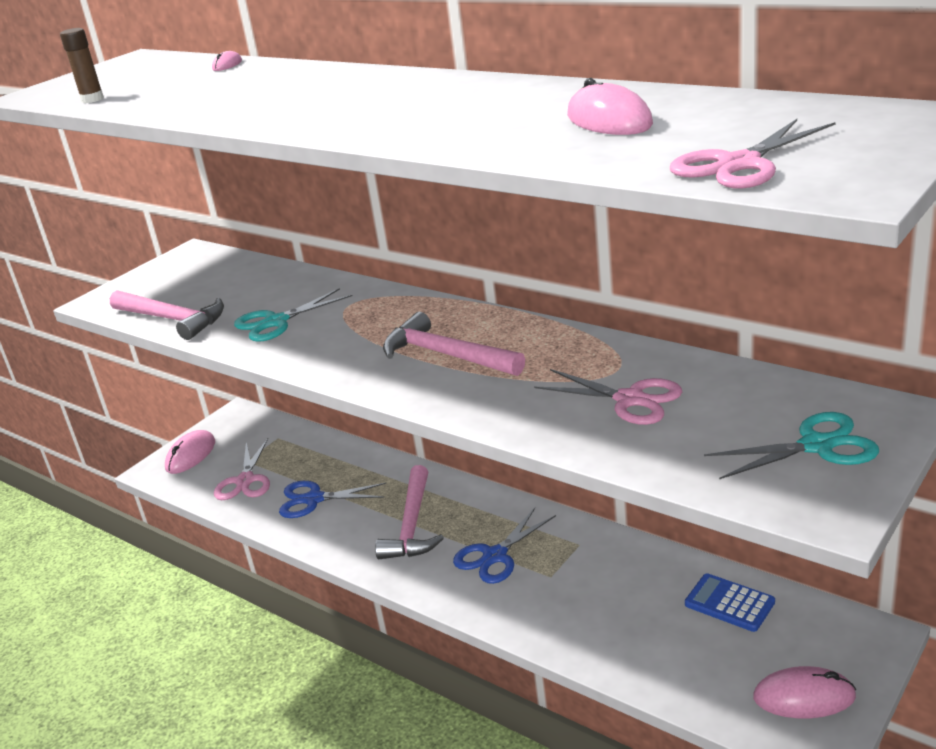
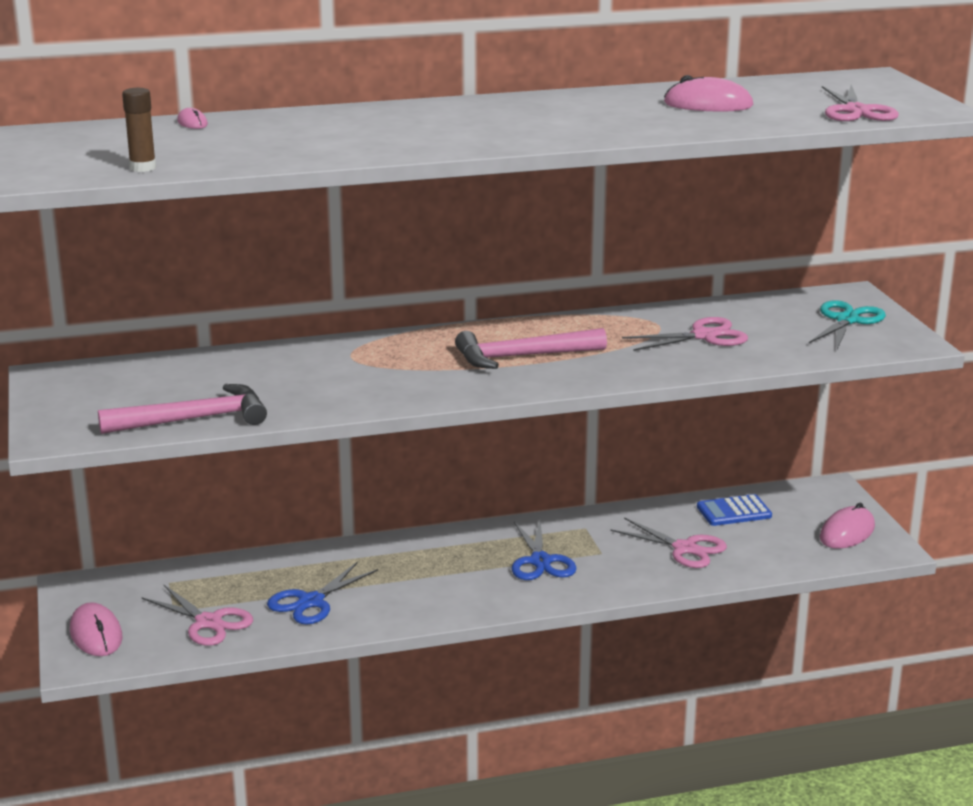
camera: 55 degrees left, 5 degrees down
turquoise scissors [234,288,352,342] -> none
pink hammer [375,465,444,559] -> none
none -> pink scissors [610,517,727,568]

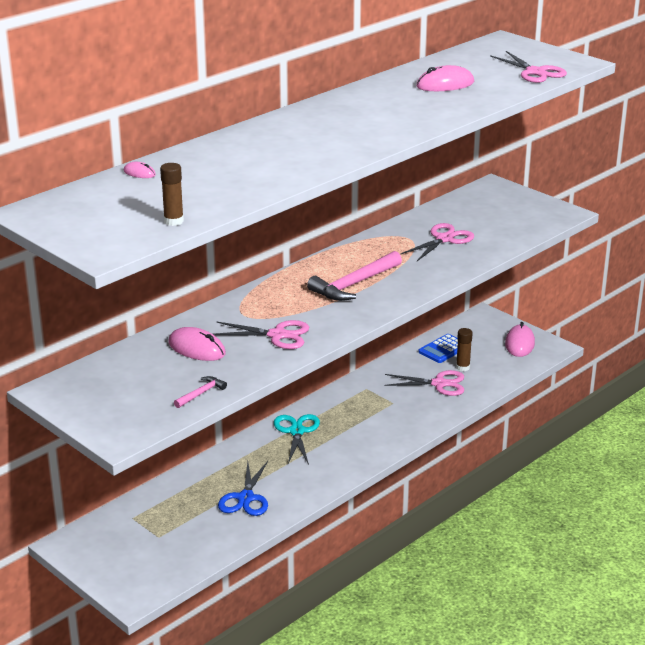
camera: 30 degrees left, 5 degrees up
pink mouse [70,602,123,656] -> pink mouse moved to [168,327,226,361]
pink hammer [98,384,267,434] -> pink hammer [174,376,227,408], size x0.48
pink scissors [141,584,253,646] -> pink scissors moved to [213,320,309,349]
blue scissors [512,521,576,580] -> none
turquoise scissors [809,300,886,349] -> turquoise scissors moved to [274,414,320,465]
none -> brown glue stick [456,328,472,371]

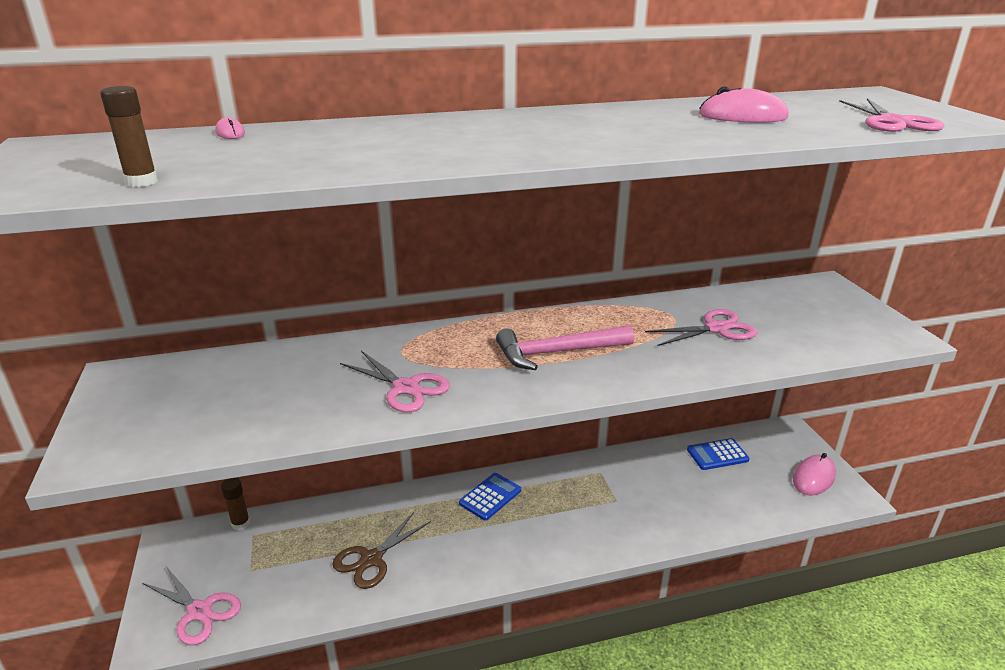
camera: 30 degrees right, 0 degrees up
pink mouse [168,327,226,361] -> none
pink hammer [174,376,227,408] -> none
blue scissors [218,461,268,516] -> brown scissors [332,512,431,589]
turquoise scissors [274,414,320,465] -> blue calculator [459,473,521,521]
pink scissors [384,370,464,396] -> pink scissors moved to [142,565,241,645]
brown glue stick [456,328,472,371] -> brown glue stick moved to [221,478,250,530]

